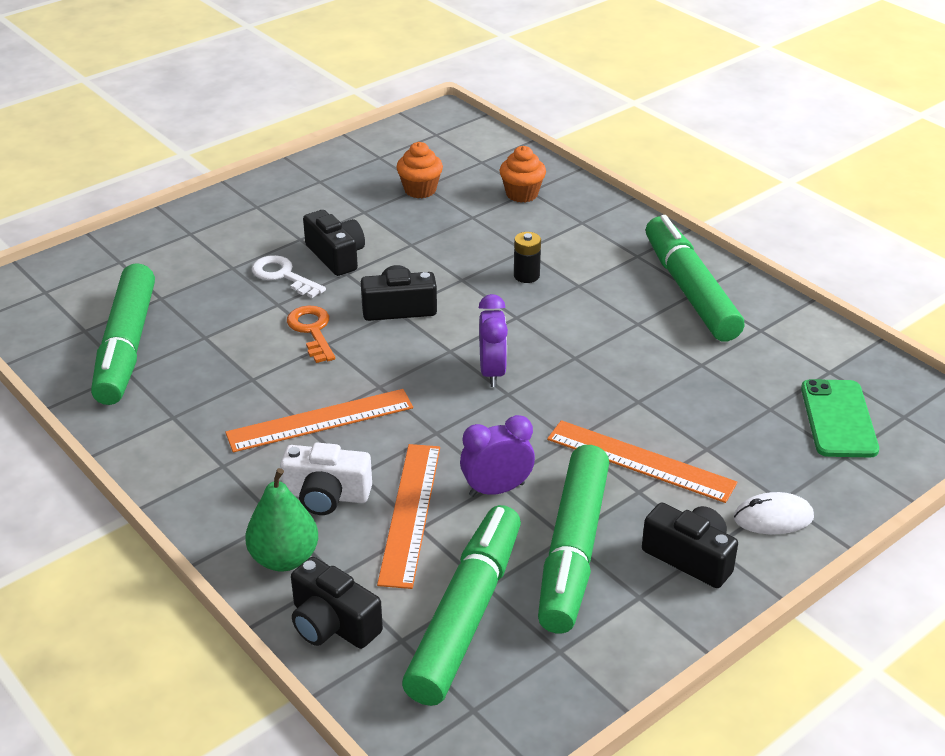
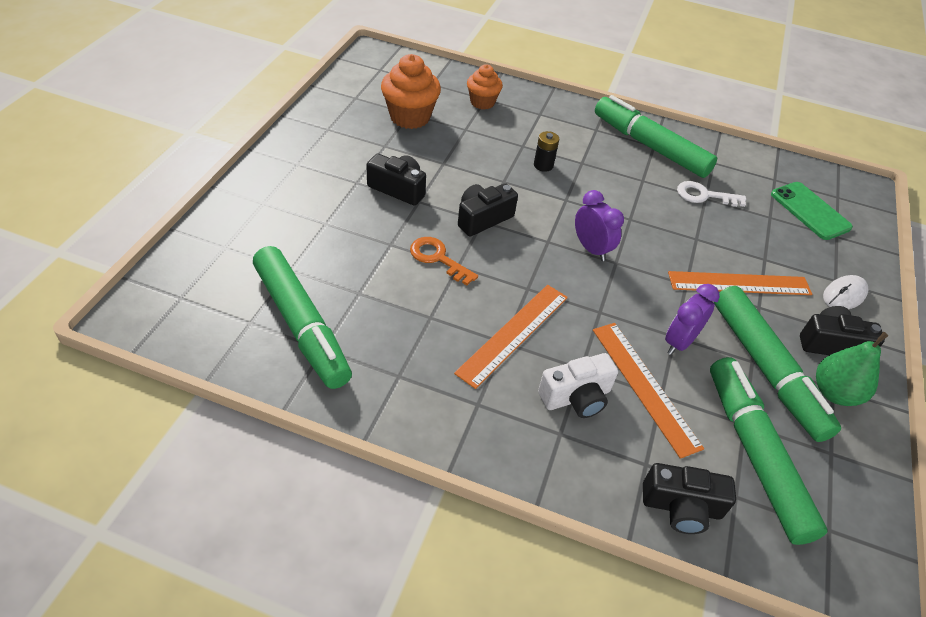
camera: 35 degrees left, 10 degrees up
green pear [245,468,318,571] -> green pear moved to [816,332,888,406]
white key [252,255,326,298] -> white key moved to [677,181,746,207]
orange cupcake [396,142,443,198] -> orange cupcake [381,54,441,129], size x1.58

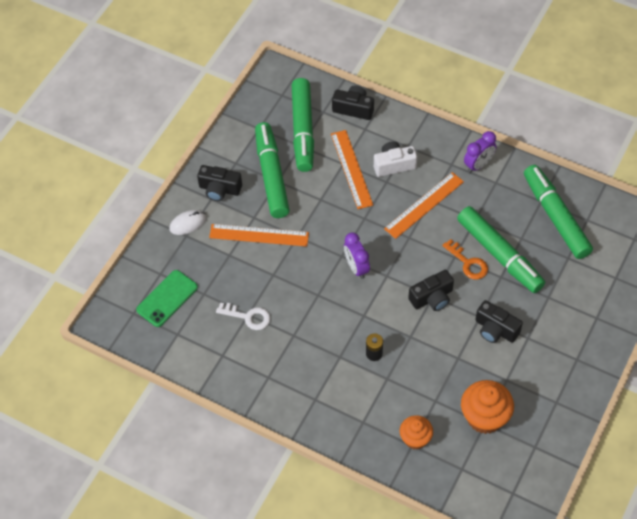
camera: 165 degrees left, 10 degrees up
green marker [595,95,717,178] -> green marker moved to [457,206,545,293]
purple clock [665,284,719,355] -> purple clock moved to [464,131,496,173]
green phone [771,182,853,240] -> green phone turned 60 degrees clockwise [136,270,198,327]
green pear [816,332,888,406] -> none

